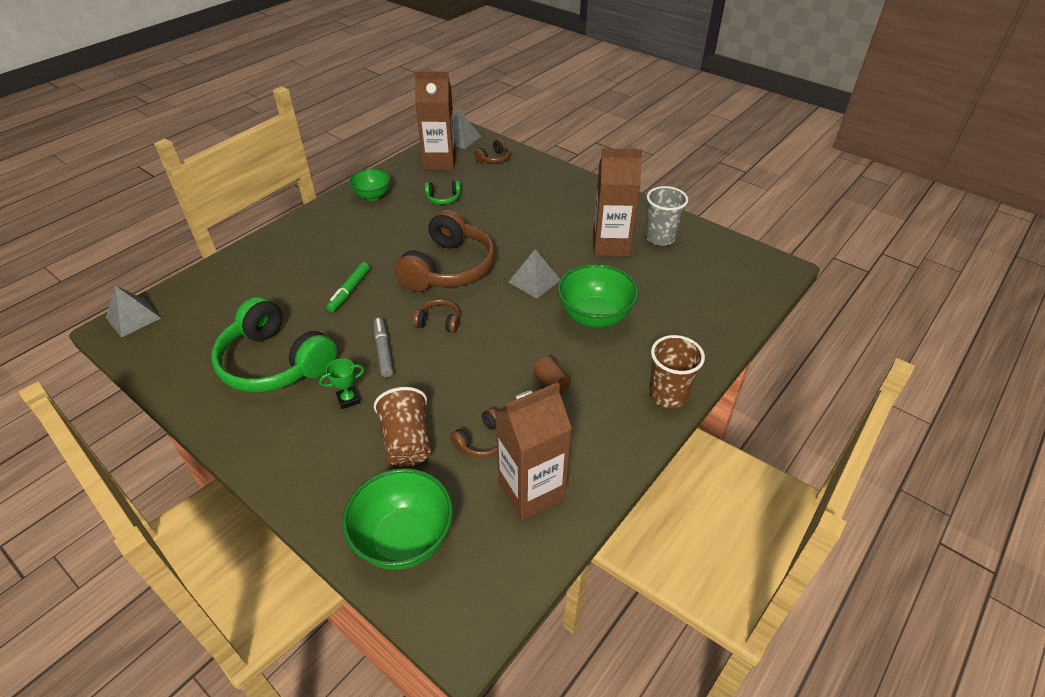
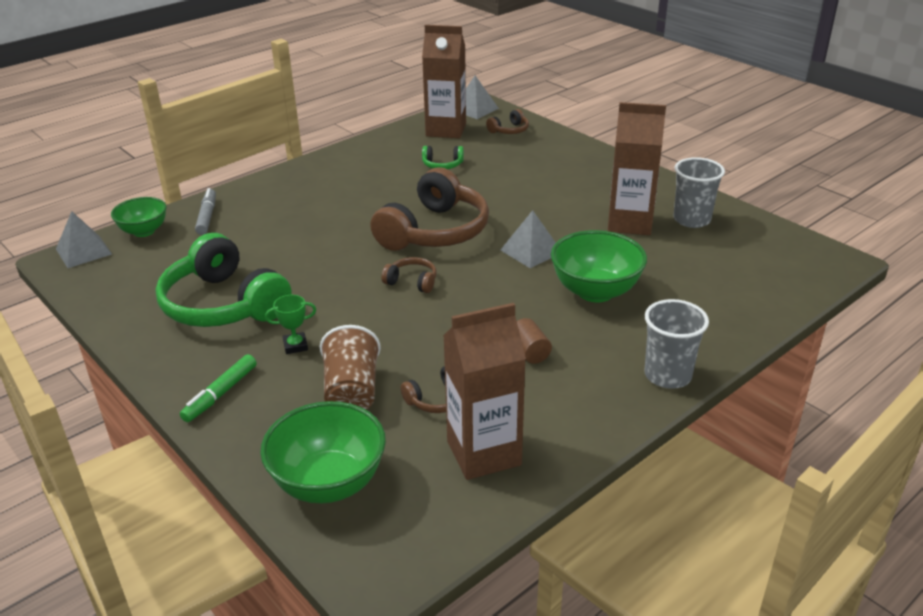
camera: 10 degrees right, 10 degrees down
green marker [326,262,370,312] -> green marker moved to [180,354,257,422]
green bowl [349,169,391,201] -> green bowl moved to [111,197,166,237]
grey marker [374,318,393,377] -> grey marker moved to [195,188,216,235]
brown cup [649,335,705,408] -> grey cup [645,299,709,389]

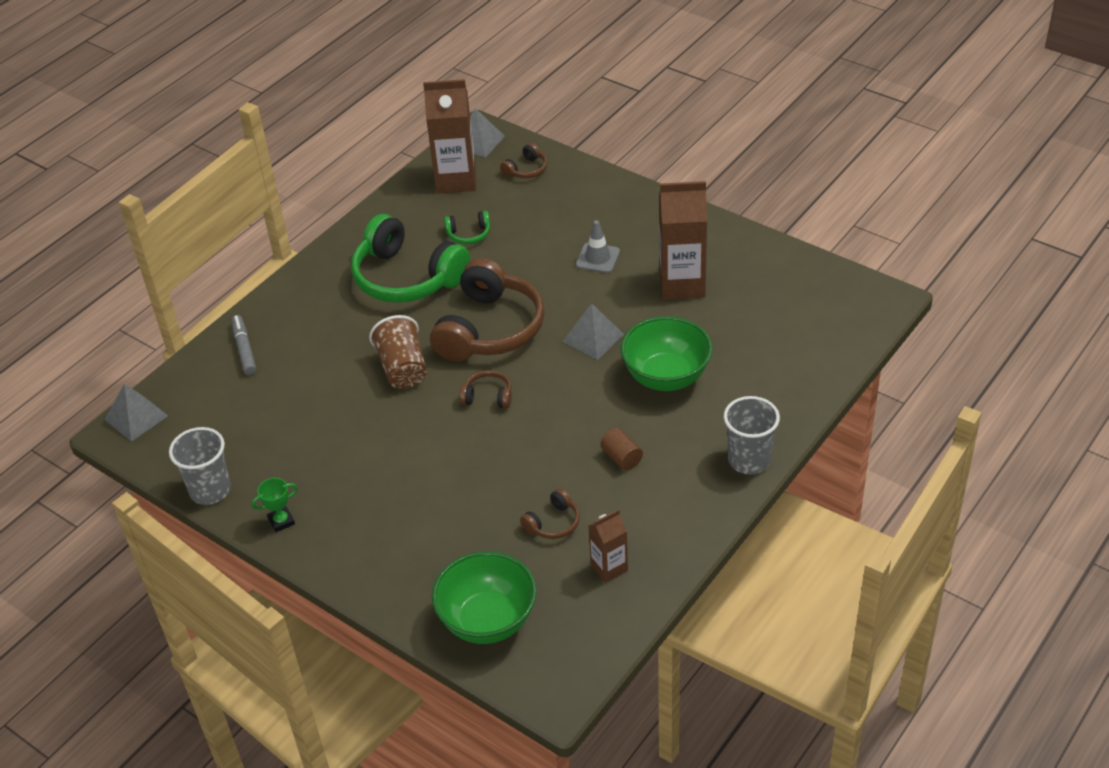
camera: 10 degrees left, 10 degrees up
green bowl [111,197,166,237] -> none
green headphones [156,233,292,327] -> green headphones moved to [351,214,470,303]
green marker [180,354,257,422] -> none
green trophy [265,295,316,354] -> green trophy moved to [251,478,298,532]
brown cup [320,325,381,410] -> brown cup moved to [369,315,427,389]
brown carton [443,303,526,480] -> brown carton [588,509,628,583], size x0.54
grey cup [673,157,725,228] -> grey cup moved to [169,427,231,505]
none -> grey traffic cone [576,220,620,273]

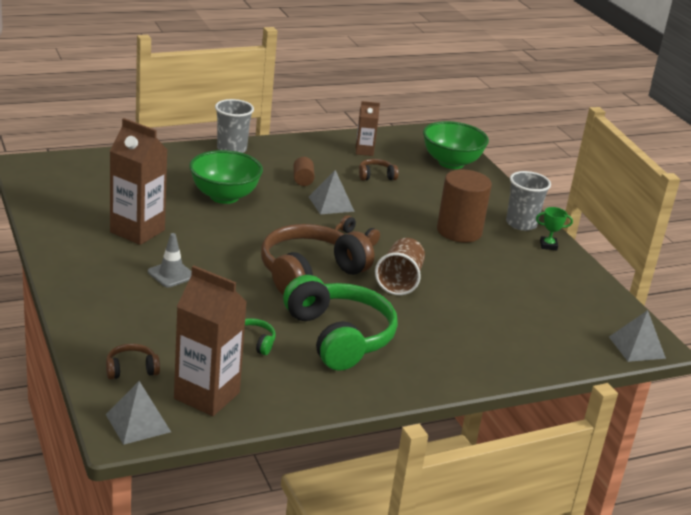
camera: 155 degrees left, 15 degrees down
grey cup [169,427,231,505] -> grey cup moved to [506,171,551,231]
grey marker [231,315,256,375] -> none
grey pyramid [562,303,624,360] -> grey pyramid moved to [309,170,355,214]
none -> brown cylinder [437,170,492,242]

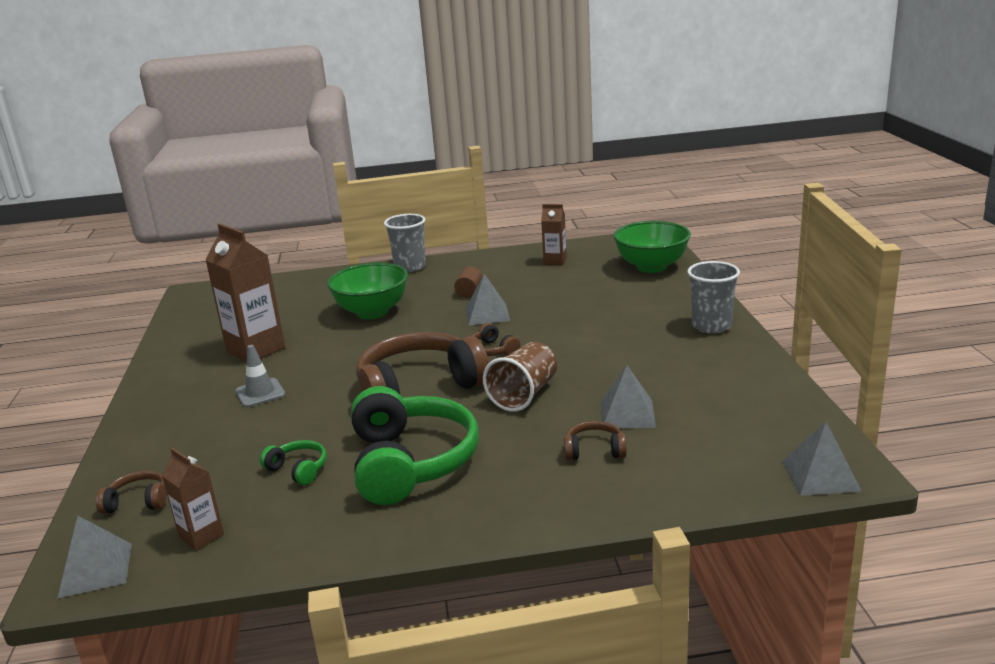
camera: 20 degrees right, 5 degrees down
brown carton [174,266,247,416] -> brown carton [161,448,224,550], size x0.54
brown headphones [359,159,399,181] -> brown headphones moved to [564,421,627,460]
brown cylinder [437,170,492,242] -> none
green trophy [536,207,573,251] -> none
none -> grey pyramid [601,366,656,428]

